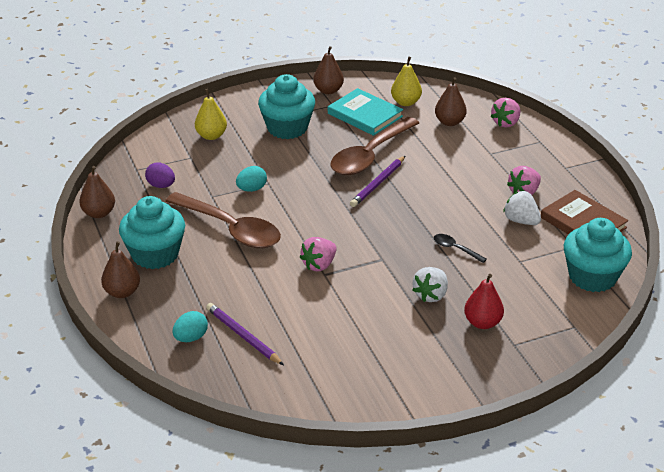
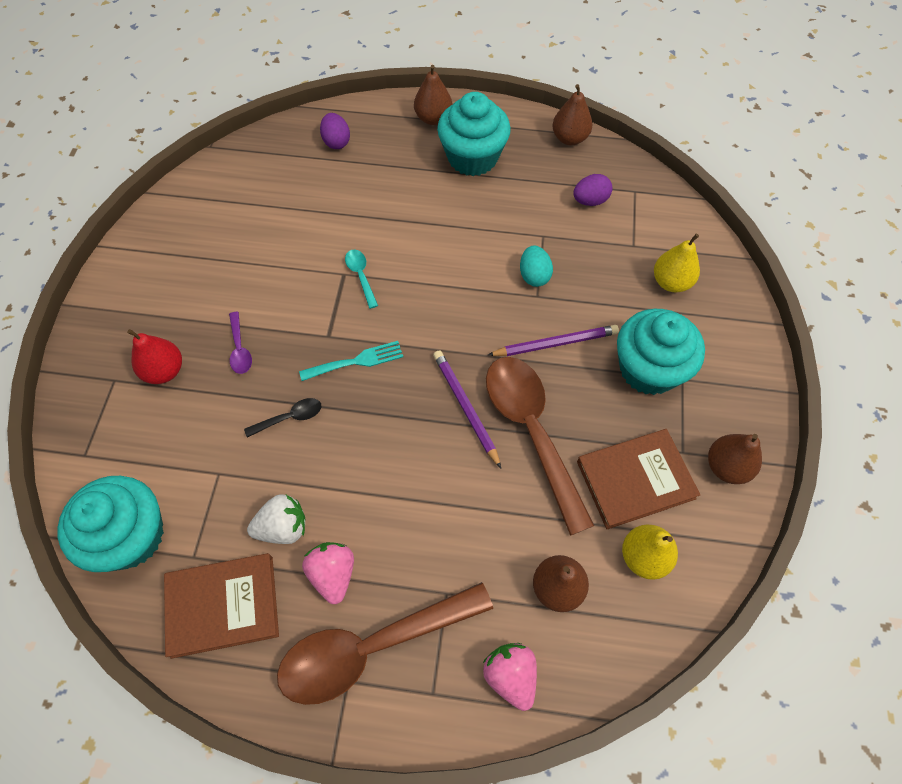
camera: 120 degrees right, 25 degrees up
brown spoon [165,192,281,248] -> brown spoon moved to [277,582,493,705]
turquoise egg [172,311,208,342] -> purple egg [320,113,350,149]
purple pencil [206,303,284,365] -> purple pencil moved to [488,325,619,356]
pink strawberry [300,237,337,271] -> turquoise spoon [345,249,378,309]
turquoise book [328,88,403,136] -> brown book [577,429,700,529]
white strawberry [413,267,448,302] -> purple spoon [229,312,252,374]
none -> turquoise fork [299,341,403,381]

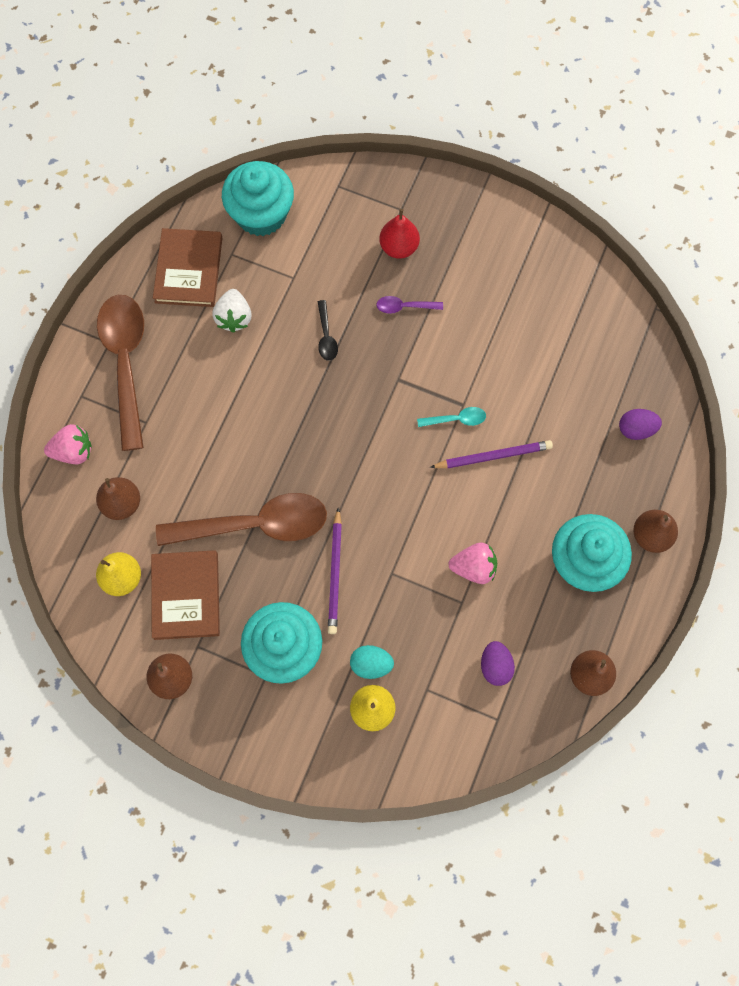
camera: 105 degrees right, 10 degrees up
turquoise fork [299,341,403,381] -> none
pink strawberry [302,542,354,604] -> pink strawberry moved to [449,543,497,584]
purple pencil [433,351,501,468] -> purple pencil moved to [430,440,553,469]
turquoise egg [520,246,553,287] -> turquoise egg moved to [350,645,394,679]

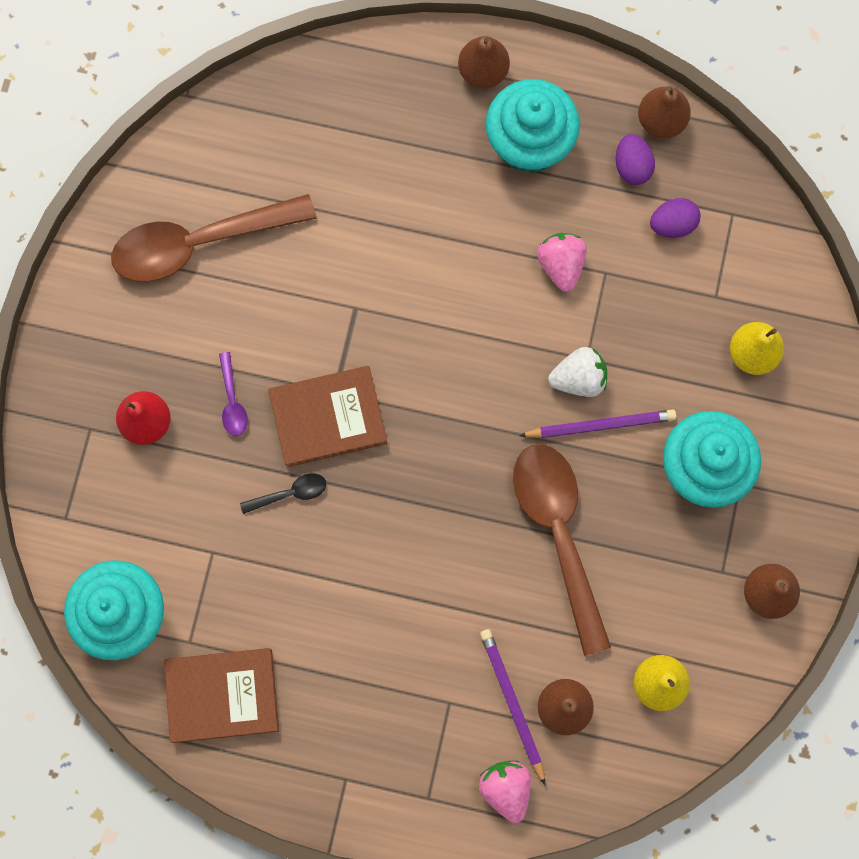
camera: 100 degrees left, 5 degrees up
brown spoon [97,295,144,451] -> brown spoon moved to [111,194,316,282]
brown book [151,550,220,640] -> brown book moved to [268,366,387,467]
white strawberry [212,289,252,333] -> white strawberry moved to [548,347,607,397]
turquoise egg [350,645,394,679] -> none
turquoise spoon [417,407,486,427] -> none
purple pencil [430,440,553,469] -> purple pencil moved to [480,629,545,785]
purple egg [619,409,662,440] -> purple egg moved to [616,134,655,185]

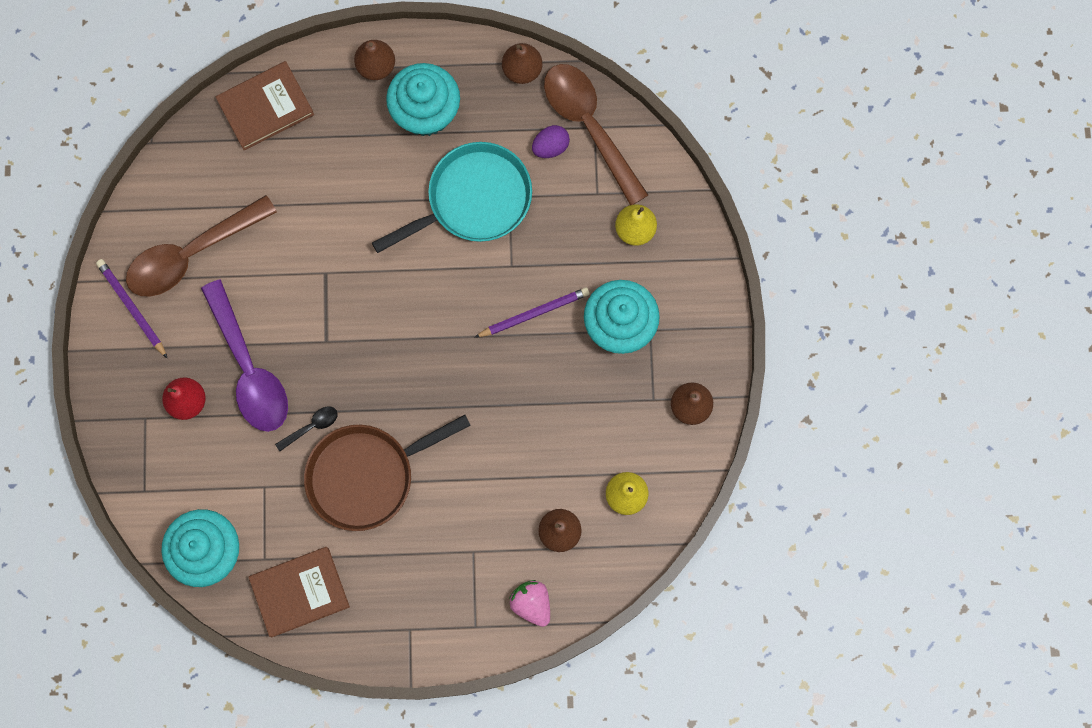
camera: 15 degrees left, 0 degrees up
purple spoon [219,352,248,436] -> purple spoon [201,280,288,432], size x2.41
brown book [268,366,387,467] -> brown book moved to [216,61,314,151]
purple pencil [480,629,545,785] -> purple pencil moved to [96,259,167,358]
brown spoon [513,444,611,656] -> brown spoon moved to [544,64,648,205]
pink strawberry [537,233,587,292] -> turquoise pan [372,142,532,253]
white strawberry [548,347,607,397] -> none
purple egg [616,134,655,185] -> none
none -> brown pan [304,415,471,531]

